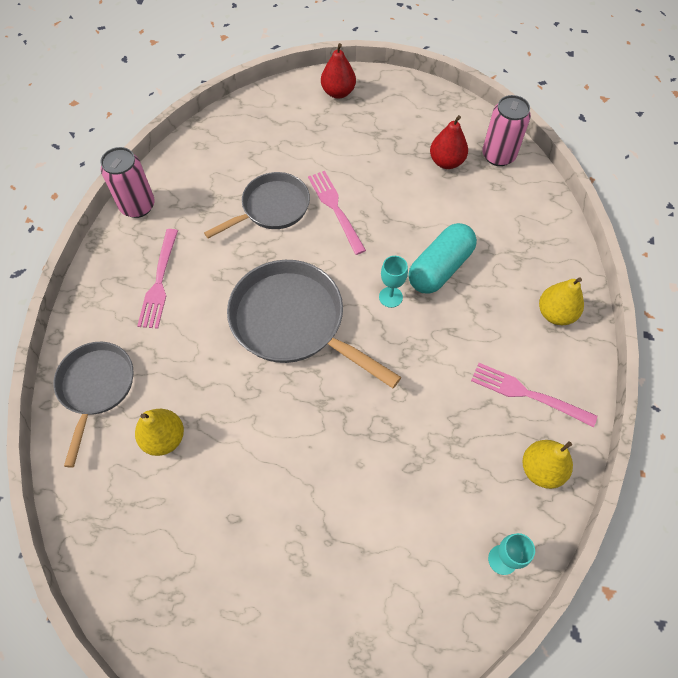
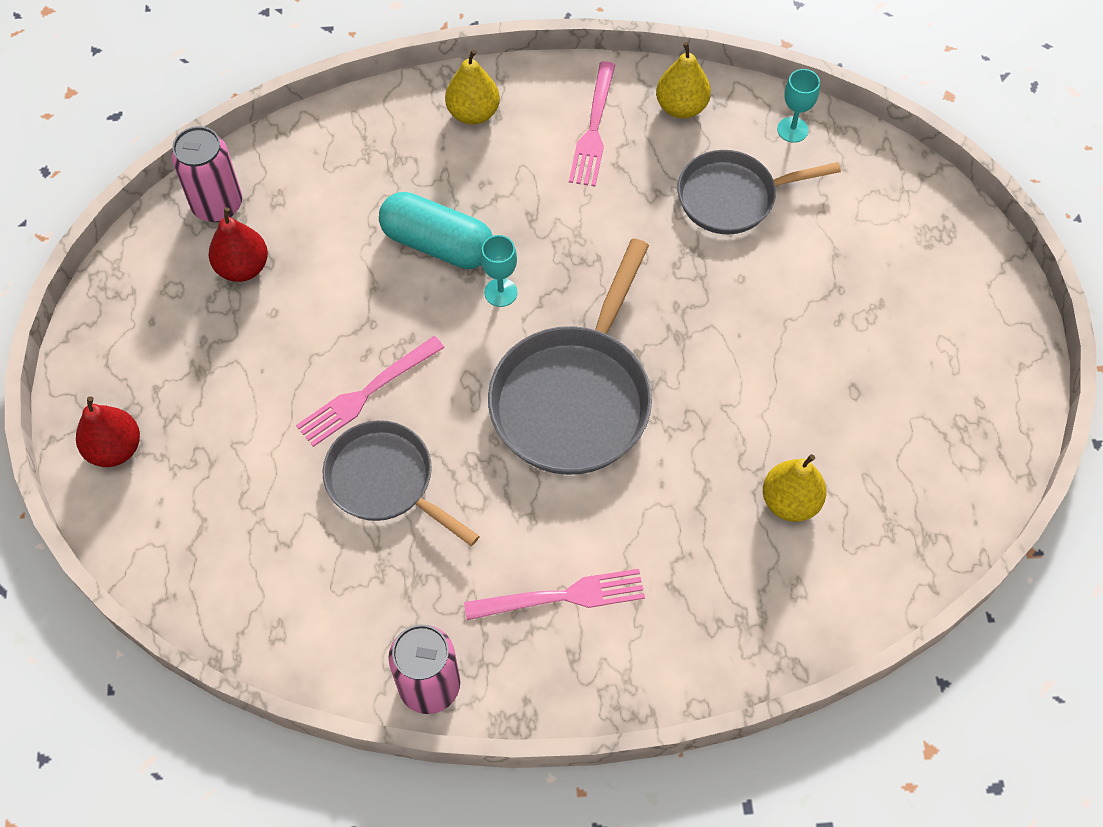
camera: 105 degrees left, 0 degrees up
grey pan [54,342,134,468] -> grey pan moved to [677,150,841,234]

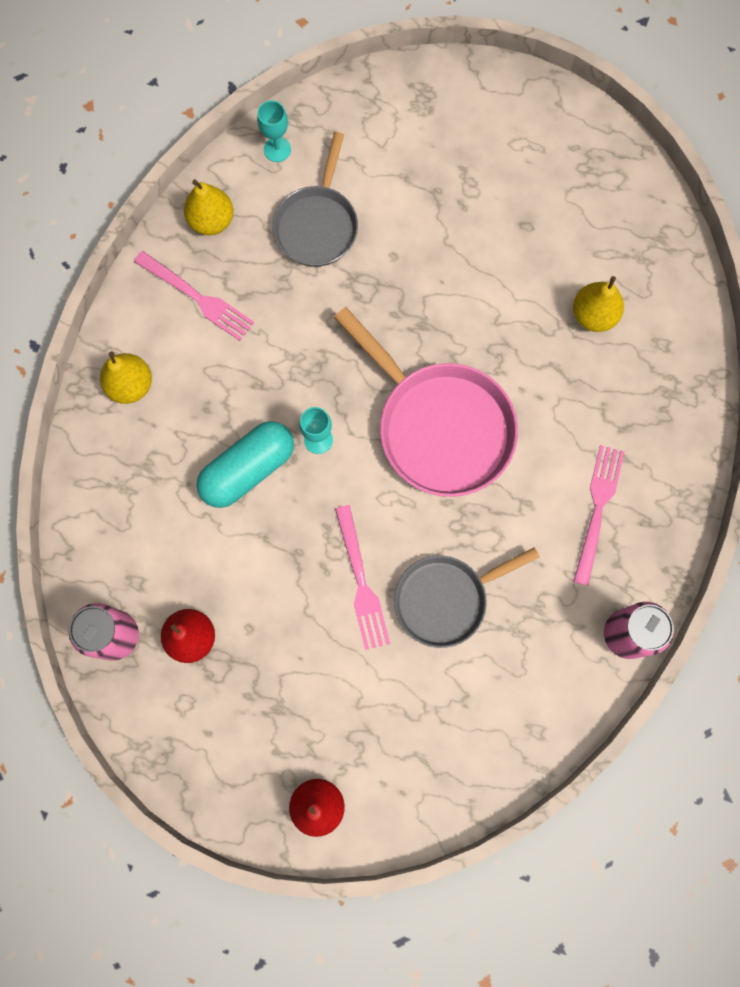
camera: 65 degrees left, 15 degrees up
grey pan [488,238,652,475] -> pink pan [334,307,518,497]

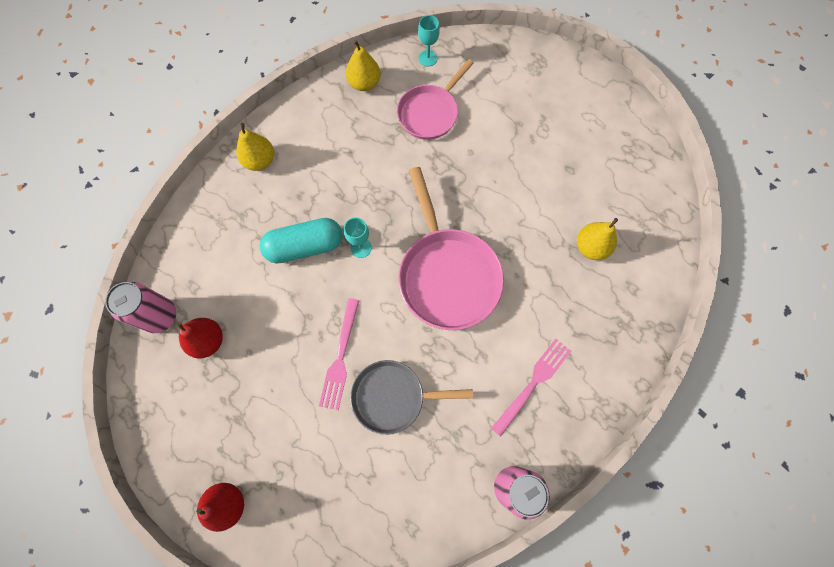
camera: 25 degrees right, 5 degrees down
pink fork [134,251,254,341] -> none
grey pan [272,132,358,267] -> pink pan [397,59,474,140]

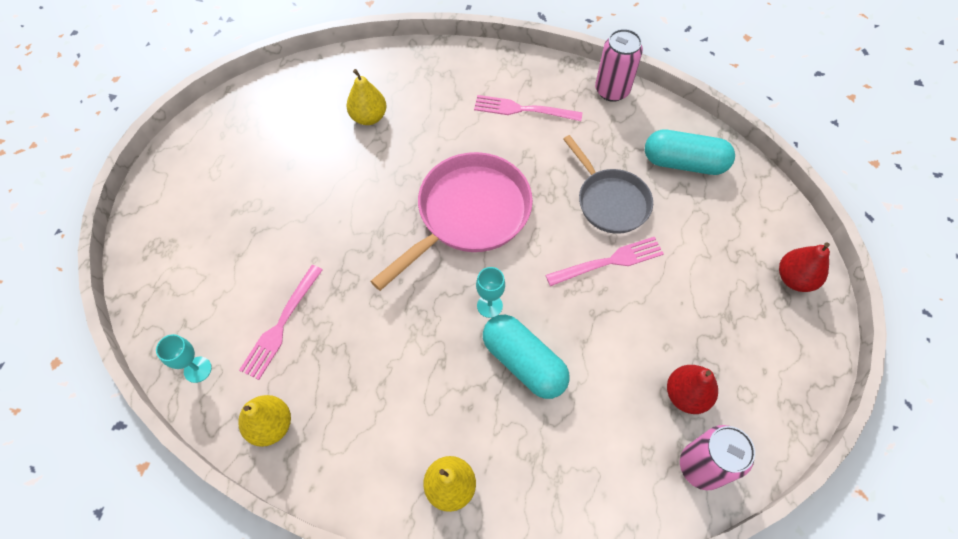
camera: 120 degrees left, 10 degrees down
pink pan [397,59,474,140] -> pink fork [239,265,322,380]
none -> turquoise capsule [645,130,735,175]

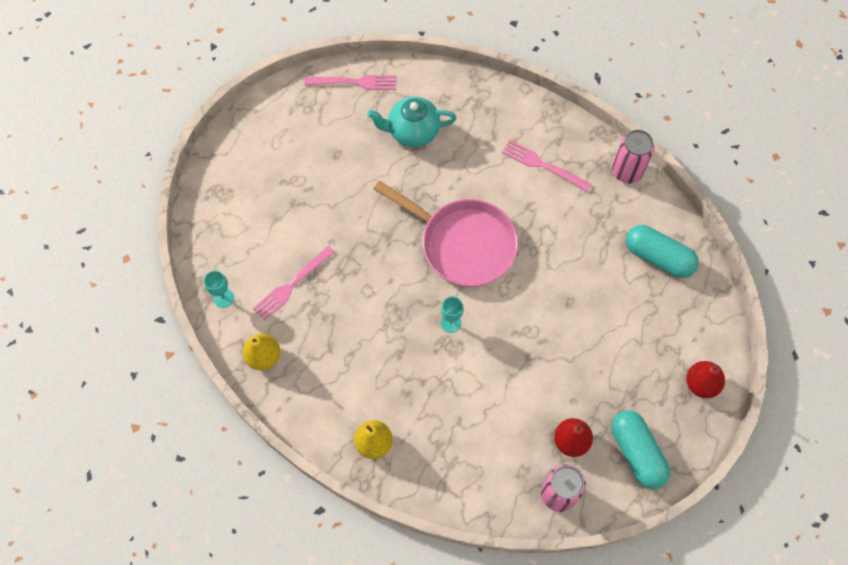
camera: 20 degrees right, 5 degrees up
yellow pear [346,69,386,125] -> turquoise teapot [367,97,457,147]
pink pan [370,152,533,291] -> pink pan turned 60 degrees clockwise [374,181,518,287]
turquoise capsule [483,315,570,399] -> turquoise capsule moved to [612,411,670,489]
pink fork [546,237,664,286] -> pink fork moved to [305,75,397,90]
grey pan [563,135,653,234] -> none

